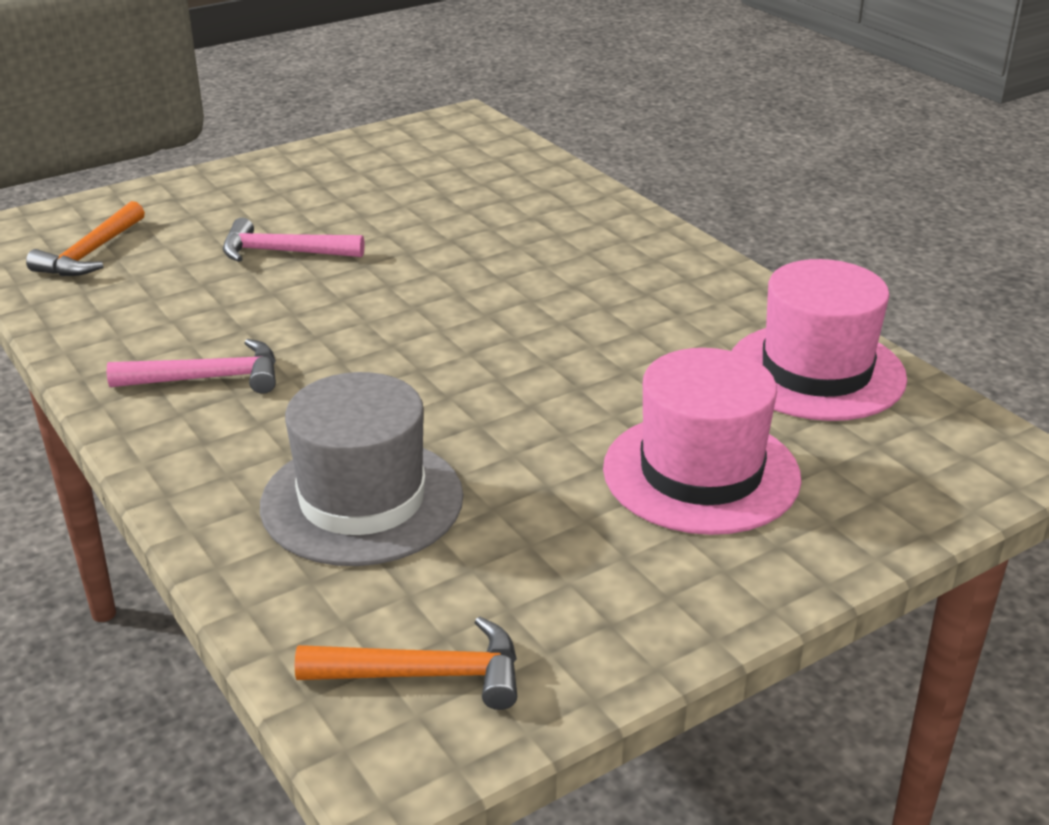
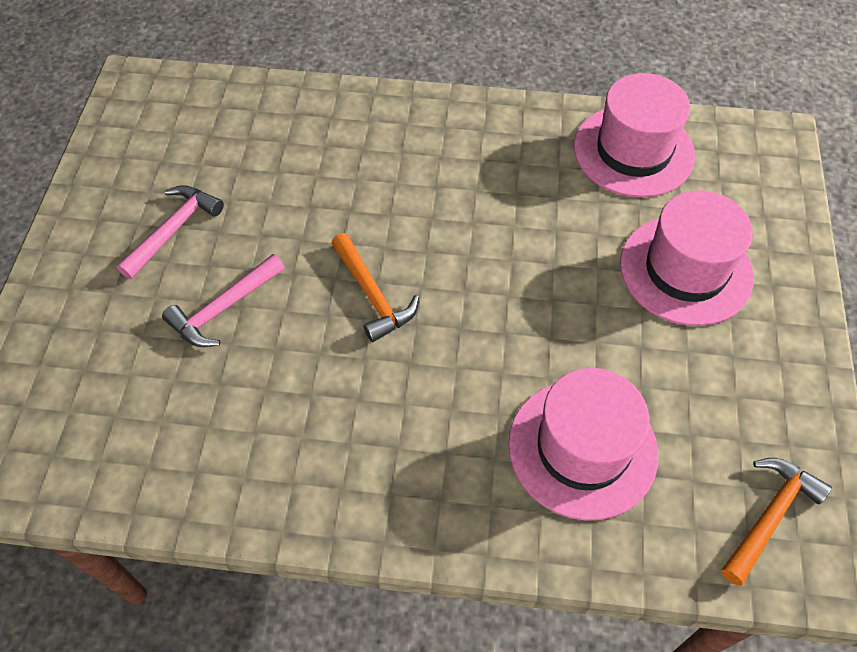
camera: 50 degrees left, 25 degrees up
orange hammer [26,201,145,276] -> orange hammer moved to [331,233,419,342]
pink hammer [107,339,276,394] -> pink hammer moved to [117,185,224,279]
grey hat [260,372,463,566] -> pink hat [508,368,658,521]

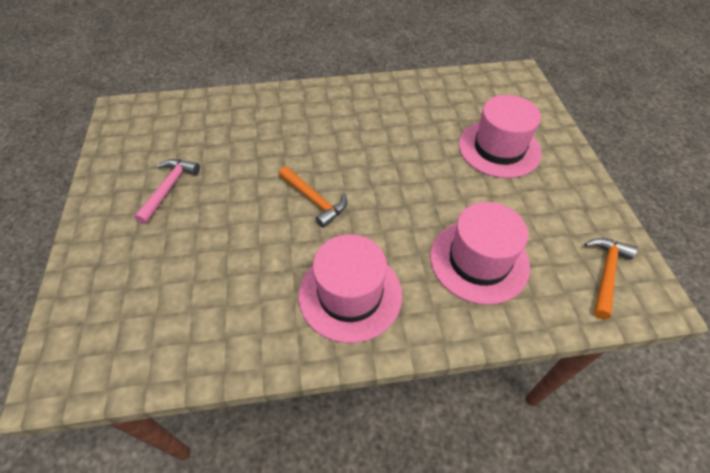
camera: 15 degrees left, 5 degrees down
pink hammer [162,254,285,347] -> none
pink hat [574,73,695,198] -> pink hat moved to [298,234,402,343]

